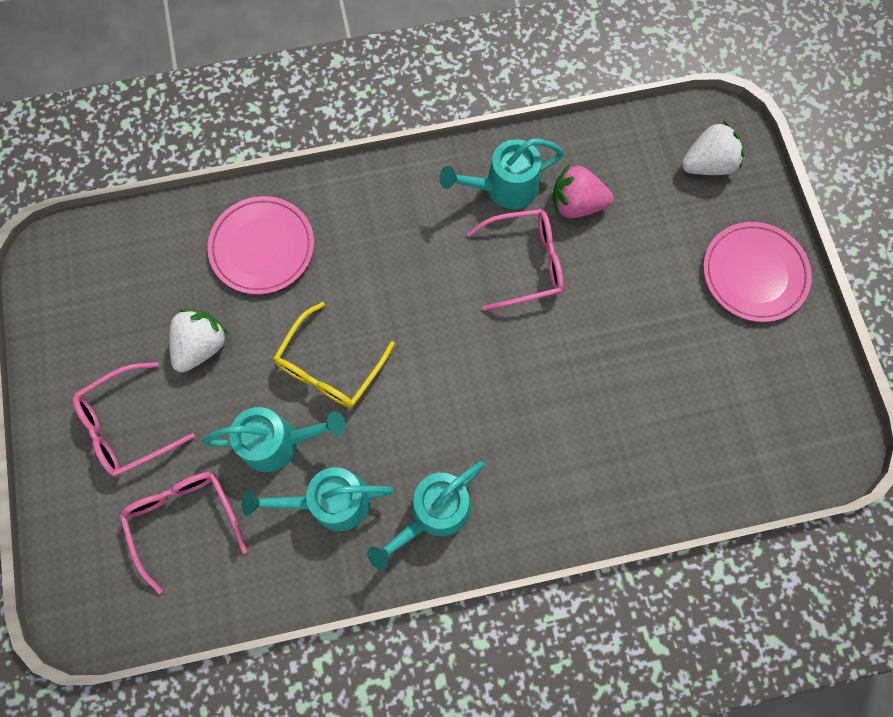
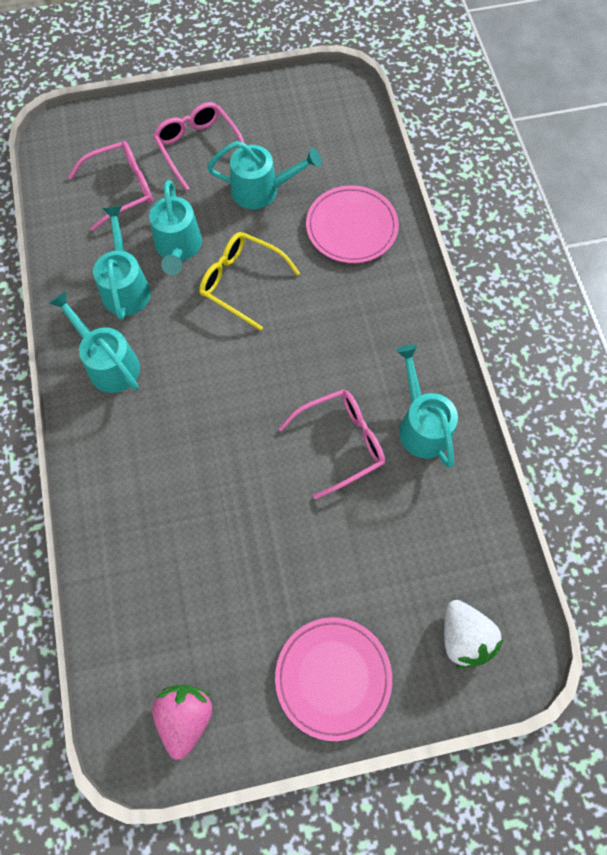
camera: 90 degrees right, 5 degrees down
white strawberry [169,309,228,372] -> turquoise watering can [207,141,322,209]
pink glasses [467,209,563,311] -> pink glasses turned 105 degrees counterclockwise [279,389,385,500]
pink strawberry [553,164,613,218] -> pink strawberry moved to [152,685,212,760]

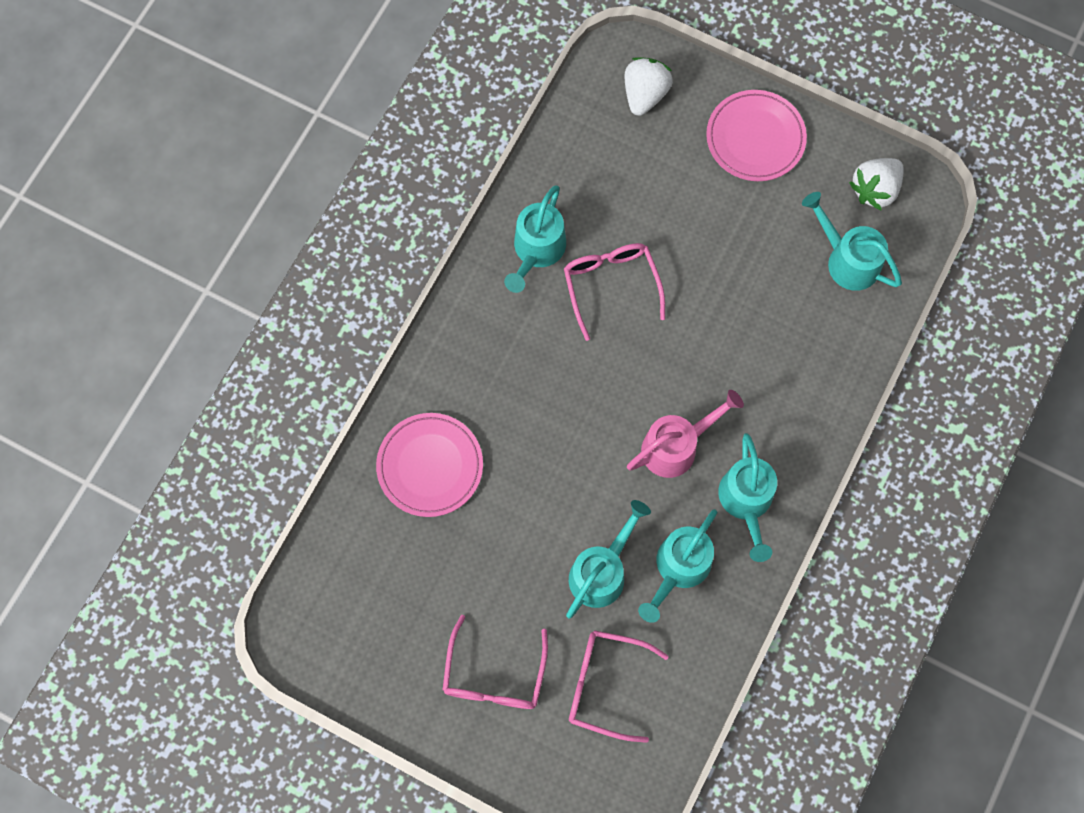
camera: 140 degrees left, 5 degrees up
pink strawberry [152,685,212,760] -> white strawberry [849,158,904,211]
yellow glasses [199,232,300,331] -> none
turquoise watering can [207,141,322,209] -> turquoise watering can moved to [802,192,902,291]
pink glasses [279,389,385,500] -> pink glasses turned 60 degrees clockwise [564,243,665,341]
none -> pink watering can [627,390,744,478]

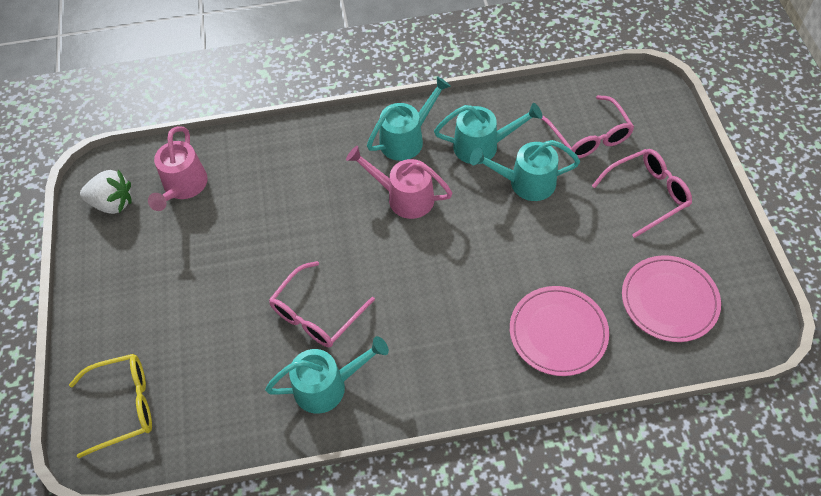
camera: 125 degrees left, 15 degrees down
white strawberry [624,57,673,116] -> yellow glasses [69,354,152,458]
pink plate [706,90,807,181] -> pink plate moved to [622,255,721,342]
turquoise watering can [802,192,902,291] -> pink watering can [148,126,208,211]

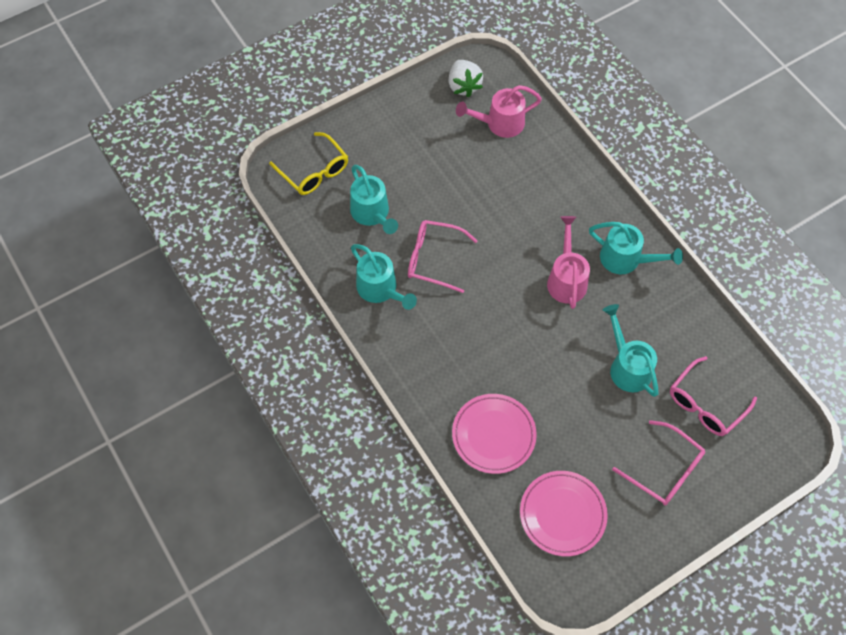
camera: 65 degrees right, 5 degrees up
turquoise watering can [434,103,543,164] -> turquoise watering can moved to [350,165,398,234]

